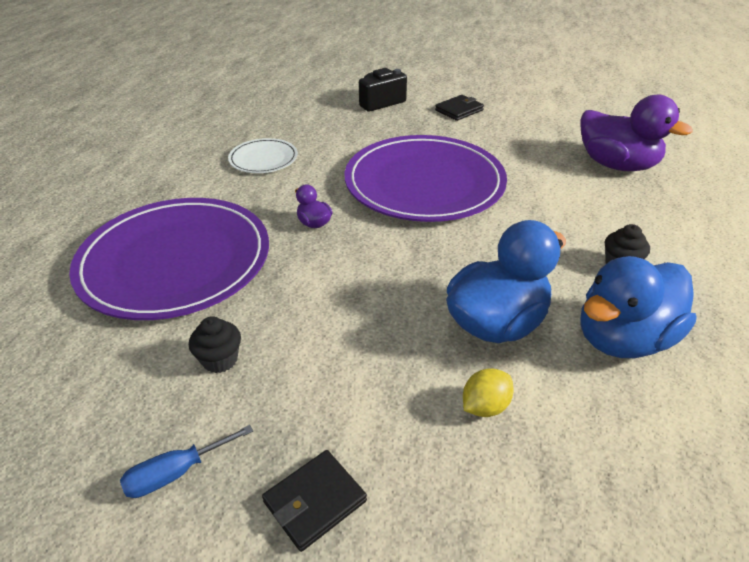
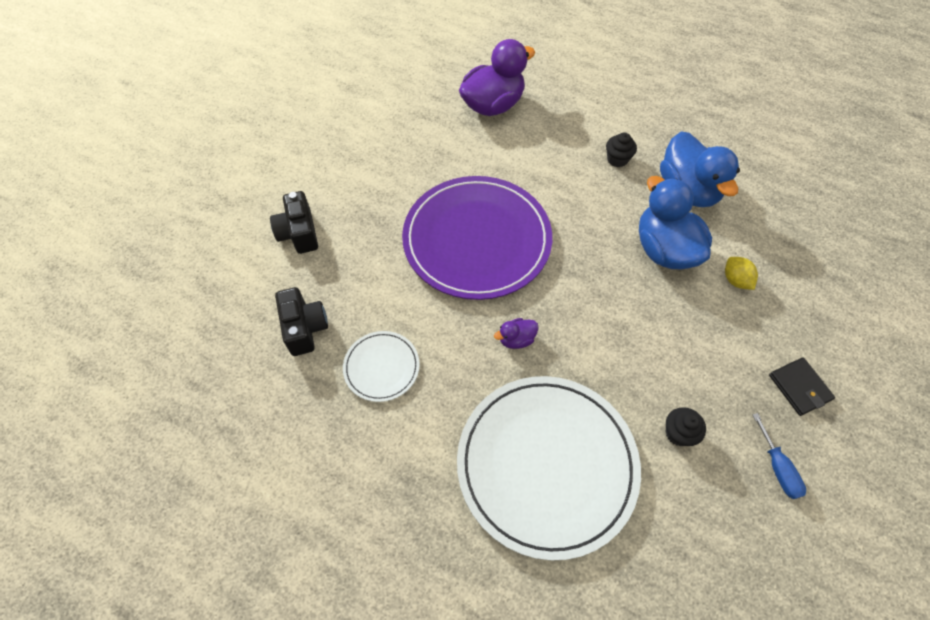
camera: 75 degrees left, 20 degrees up
purple plate [69,198,269,320] -> white plate [457,376,641,561]
black wallet [435,95,484,121] -> none
none -> black camera [275,287,328,356]

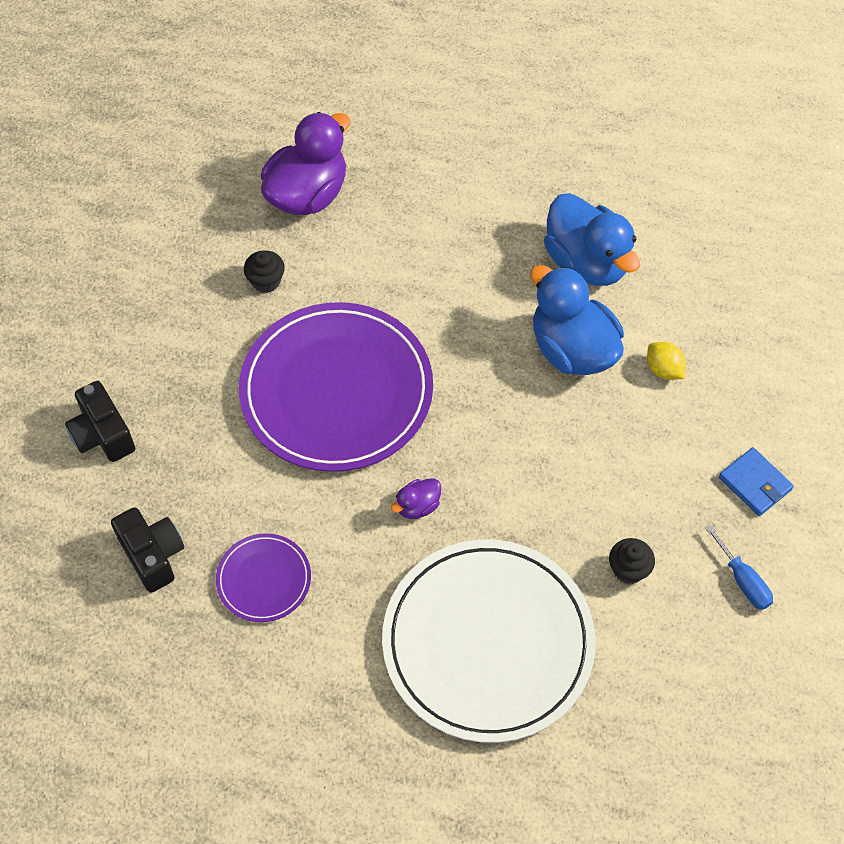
camera: 15 degrees left, 0 degrees up
white plate [343,331,420,402] -> purple plate [216,533,311,622]
black cupcake [606,133,637,167] -> black cupcake moved to [244,250,285,293]
black wallet [769,357,835,416] -> blue wallet [719,447,794,516]

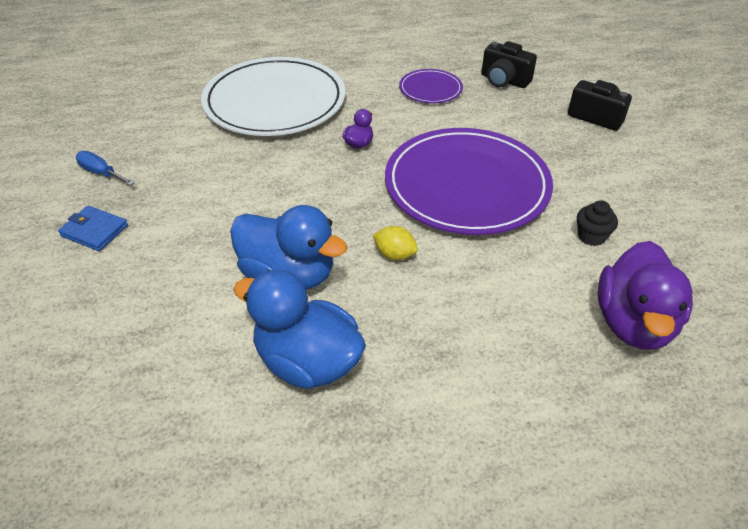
camera: 155 degrees right, 15 degrees down
black cupcake [609,538,655,584] -> none
yellow lemon [647,342,686,380] -> yellow lemon moved to [373,226,418,260]

